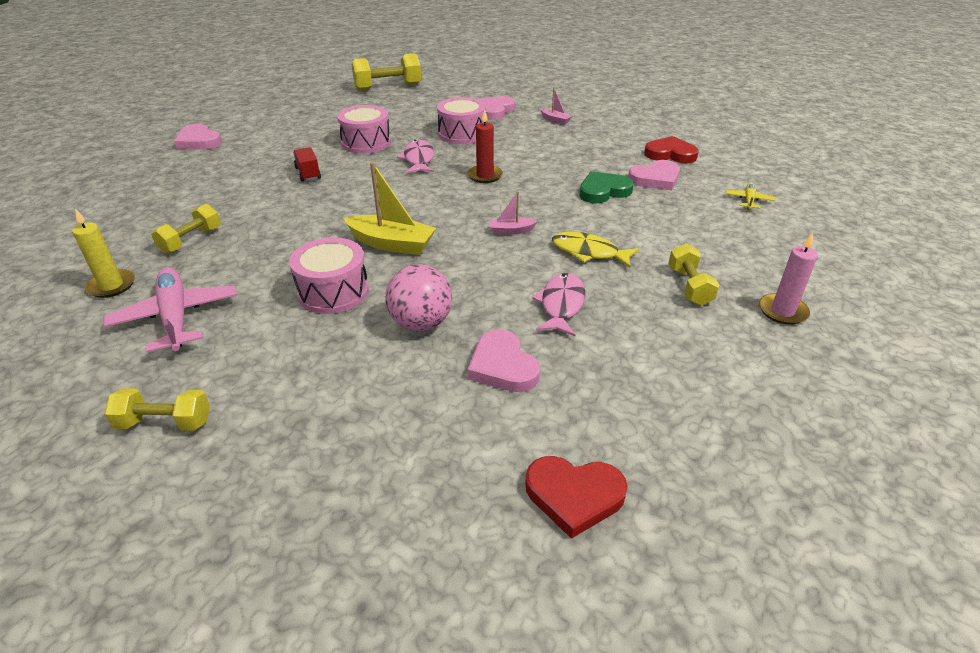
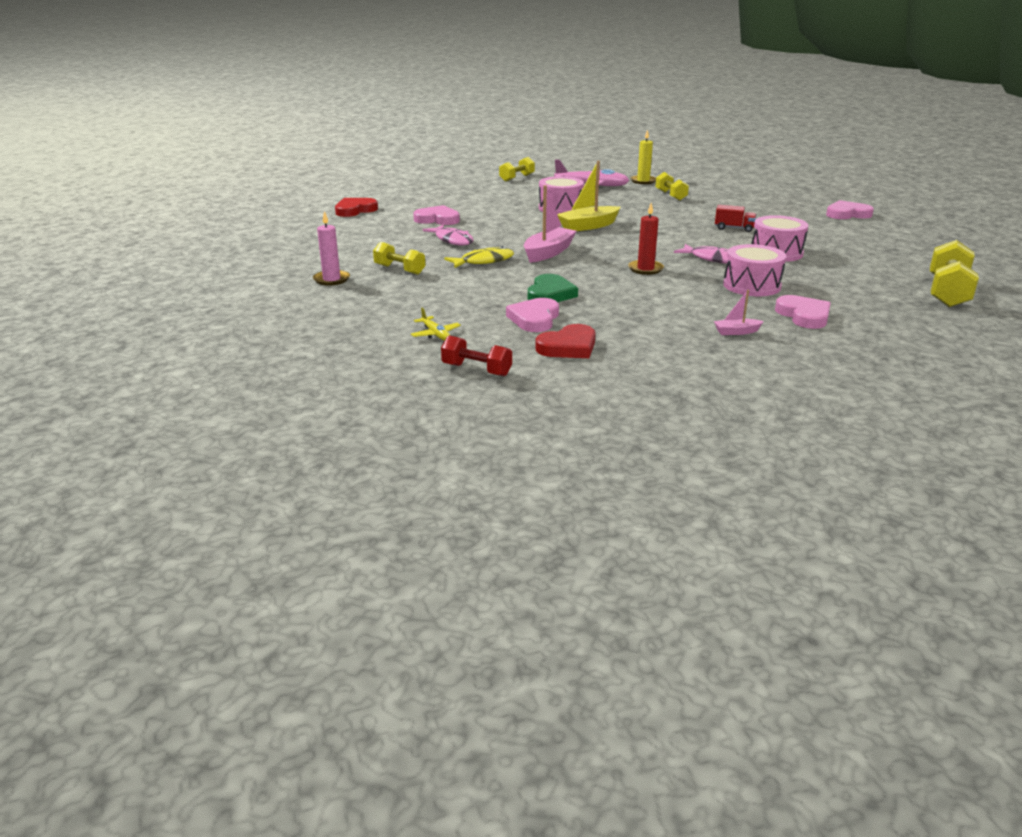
camera: 130 degrees right, 10 degrees down
pink ball [385,264,452,331] -> none
pink boat [489,192,537,235] -> pink boat [524,185,576,263], size x1.93
none -> red dumbbell [441,335,512,376]

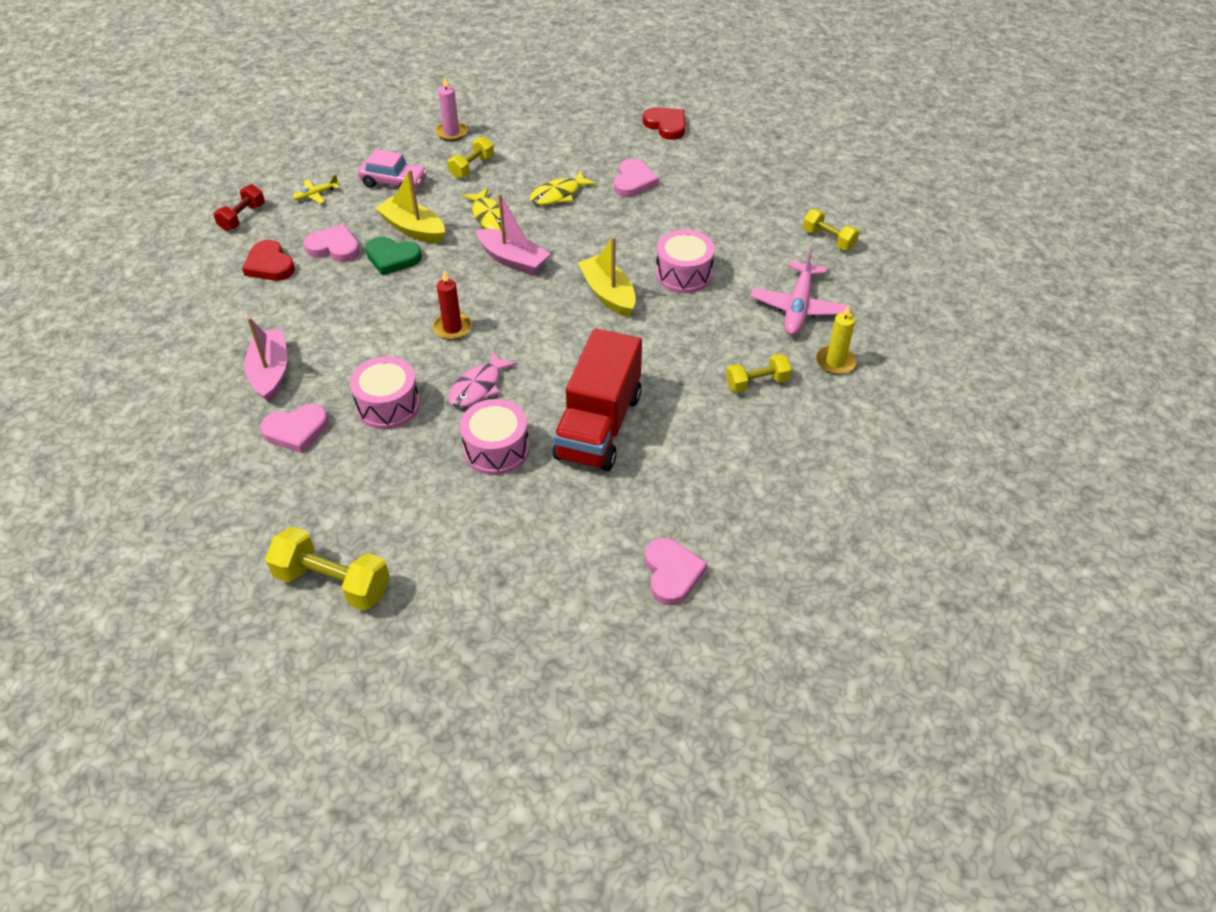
camera: 90 degrees right, 20 degrees up
pink fish [423,225,474,246] -> yellow fish [530,171,596,205]
pink boat [714,290,764,335] -> pink boat [244,317,288,403], size x1.93
red truck [715,205,757,232] -> red truck [552,329,642,471], size x2.48
none -> pink car [358,149,427,189]
none -> yellow boat [375,169,445,243]

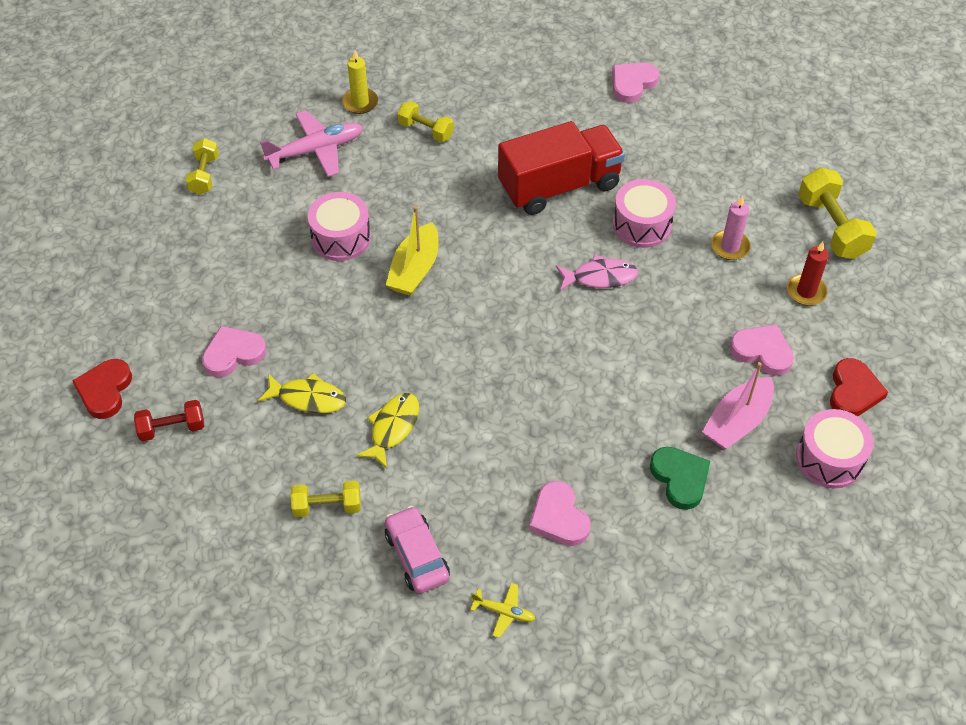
camera: 130 degrees left, 5 degrees up
red dumbbell [214,184,265,231] -> red dumbbell moved to [134,400,204,441]
red heart [242,240,295,281] -> red heart moved to [830,358,888,416]
pink drum [350,356,420,429] -> pink drum moved to [796,409,874,488]
green heart [365,237,422,275] -> green heart moved to [650,447,710,510]
yellow boat [375,169,445,243] -> none
red candle [433,271,472,340] -> red candle moved to [787,242,829,306]
pink candle [435,77,468,141] -> pink candle moved to [711,196,751,260]
pink boat [476,193,550,275] -> none

